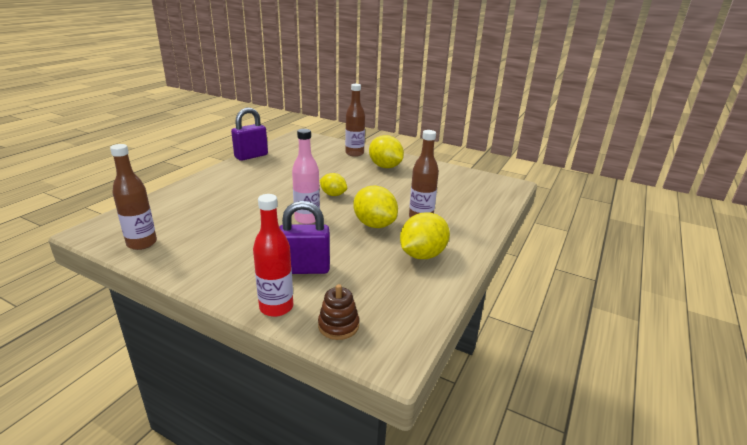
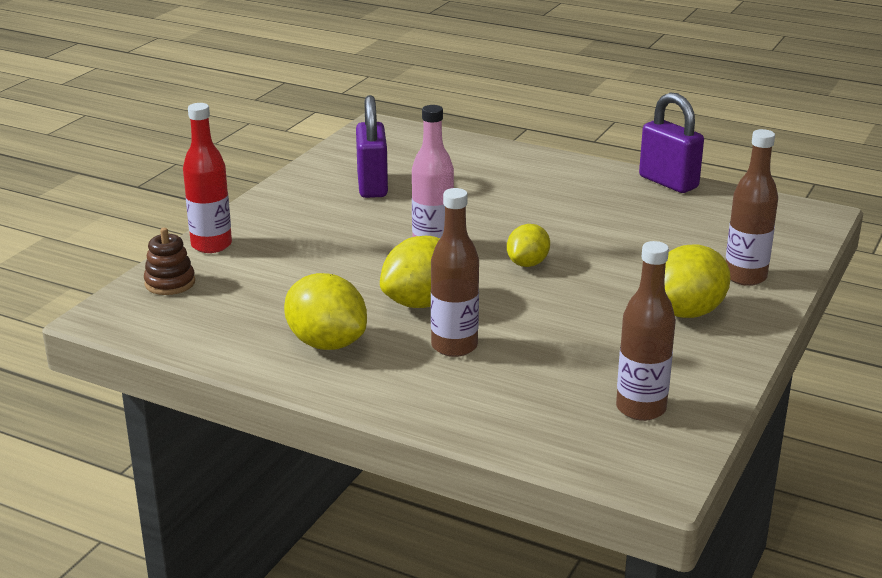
camera: 90 degrees right, 0 degrees up
brown bottle [110,144,157,250] -> brown bottle moved to [616,241,676,421]
purple padlock [280,201,330,274] -> purple padlock moved to [356,95,388,198]

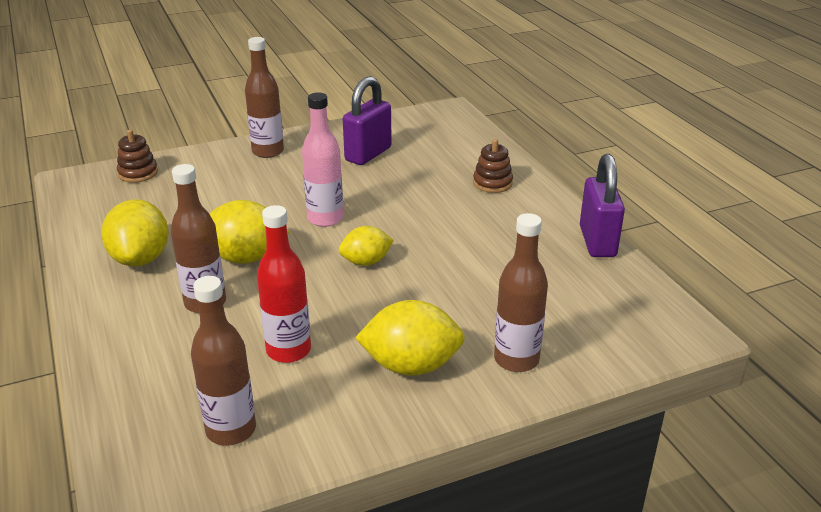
camera: 40 degrees right, 5 degrees up
red bottle [183,103,232,253] -> red bottle moved to [257,205,311,363]
none -> brown bottle [245,37,284,158]
none -> brown stacking toy [473,139,513,193]

